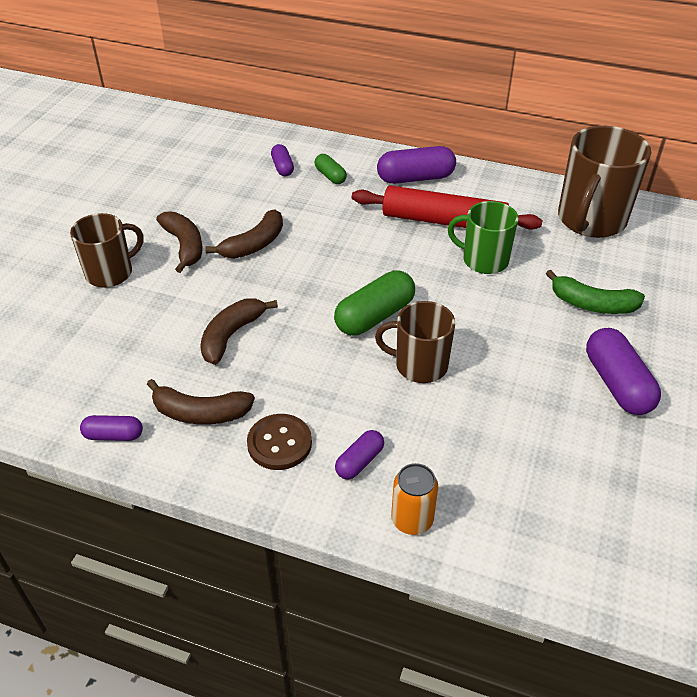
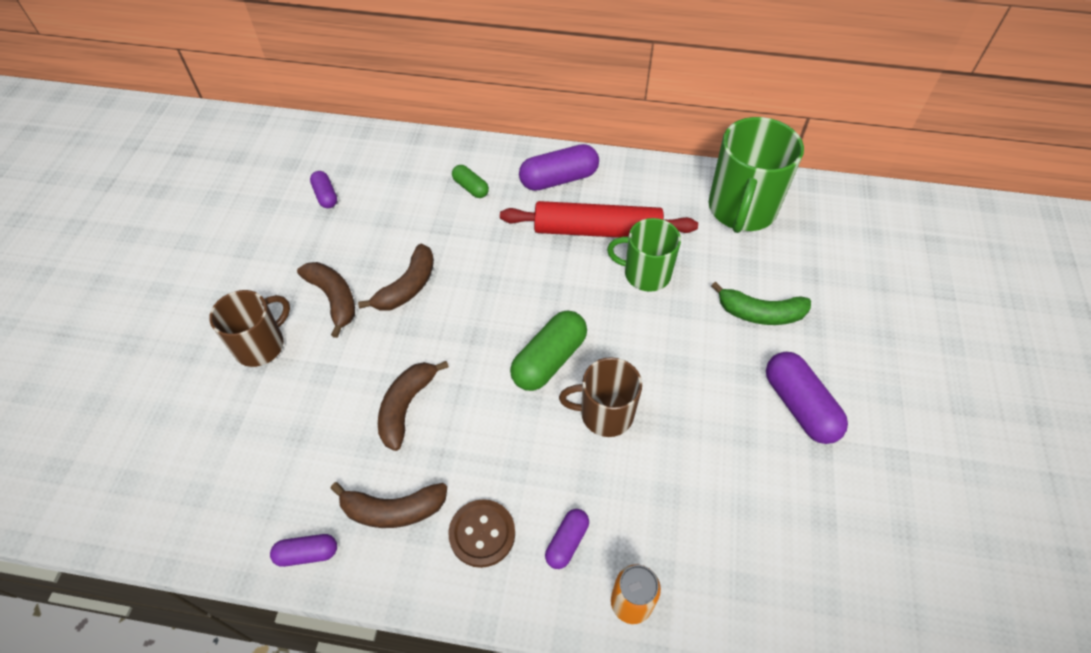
camera: 10 degrees left, 10 degrees up
purple capsule [271,144,294,176] -> purple capsule moved to [310,171,337,208]
brown mug [558,126,651,238] -> green mug [709,117,804,233]

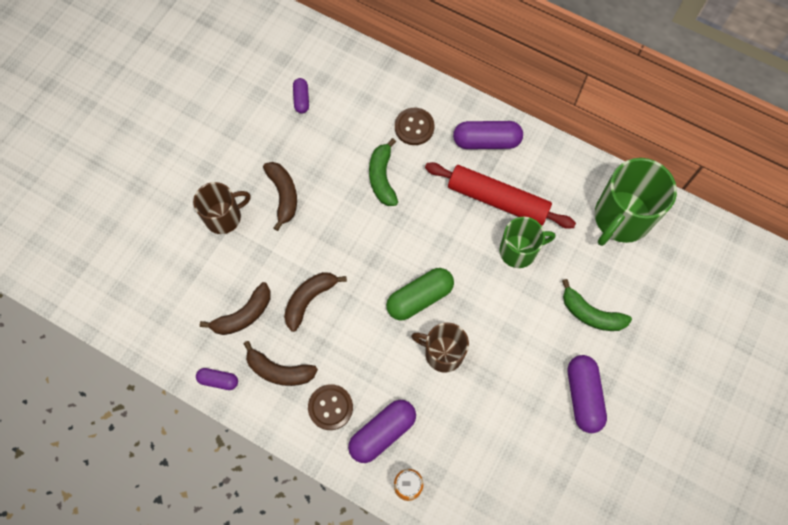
camera: 20 degrees right, 15 degrees up
brown banana [358,244,434,311] -> brown banana moved to [200,282,271,335]
green capsule [452,165,489,198] -> brown button [395,108,435,145]
purple capsule [545,509,589,569] -> purple capsule [348,400,416,463], size x1.79
green mug [607,218,681,292] -> green mug turned 135 degrees clockwise [499,217,555,268]
none -> green banana [369,138,398,206]

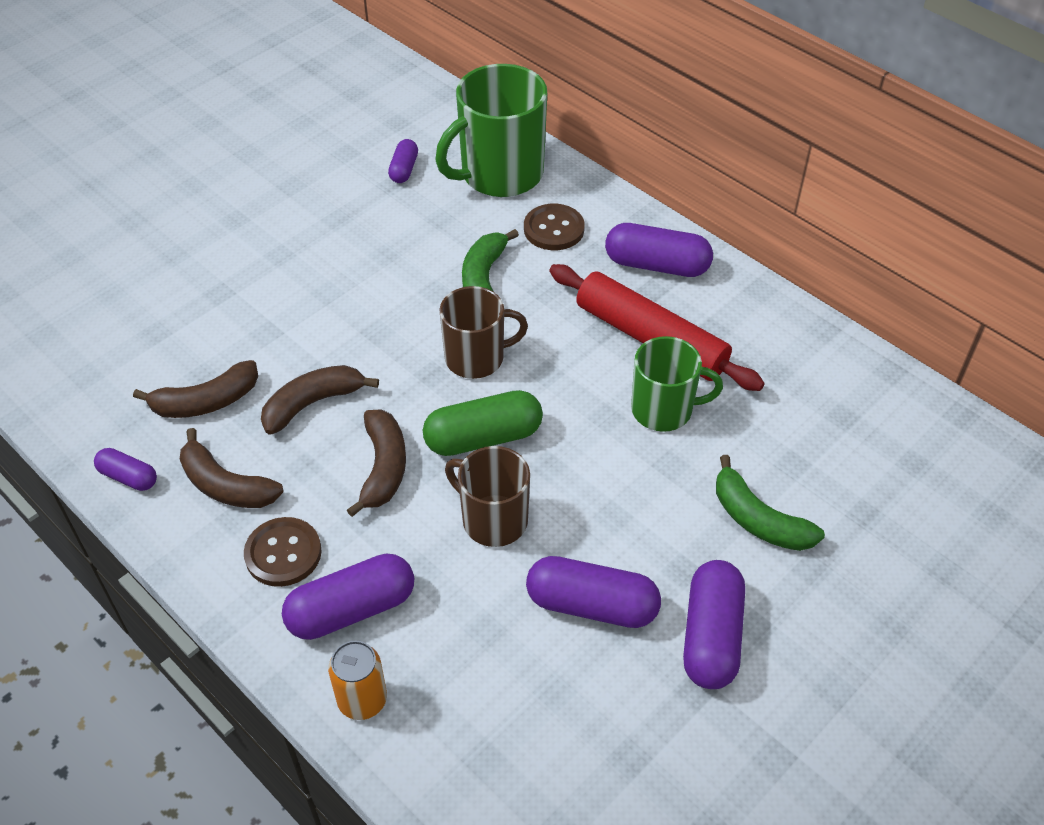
camera: 15 degrees right, 20 degrees down
brown mug [193,182,251,234] -> brown mug moved to [440,286,528,379]
brown banana [263,162,297,231] -> brown banana moved to [347,409,406,517]
green mug [595,158,677,246] -> green mug moved to [435,64,547,197]
none -> purple capsule [526,556,661,628]

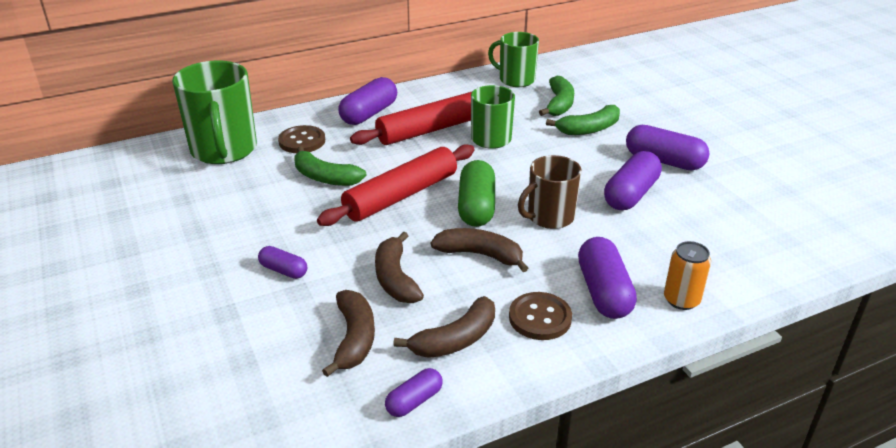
camera: 70 degrees left, 15 degrees down
purple capsule [388,139,418,183] -> purple capsule moved to [258,246,307,279]
brown mug [440,286,528,379] -> red rolling pin [317,144,475,226]
none -> green mug [488,32,539,87]
none -> green banana [539,76,574,116]

